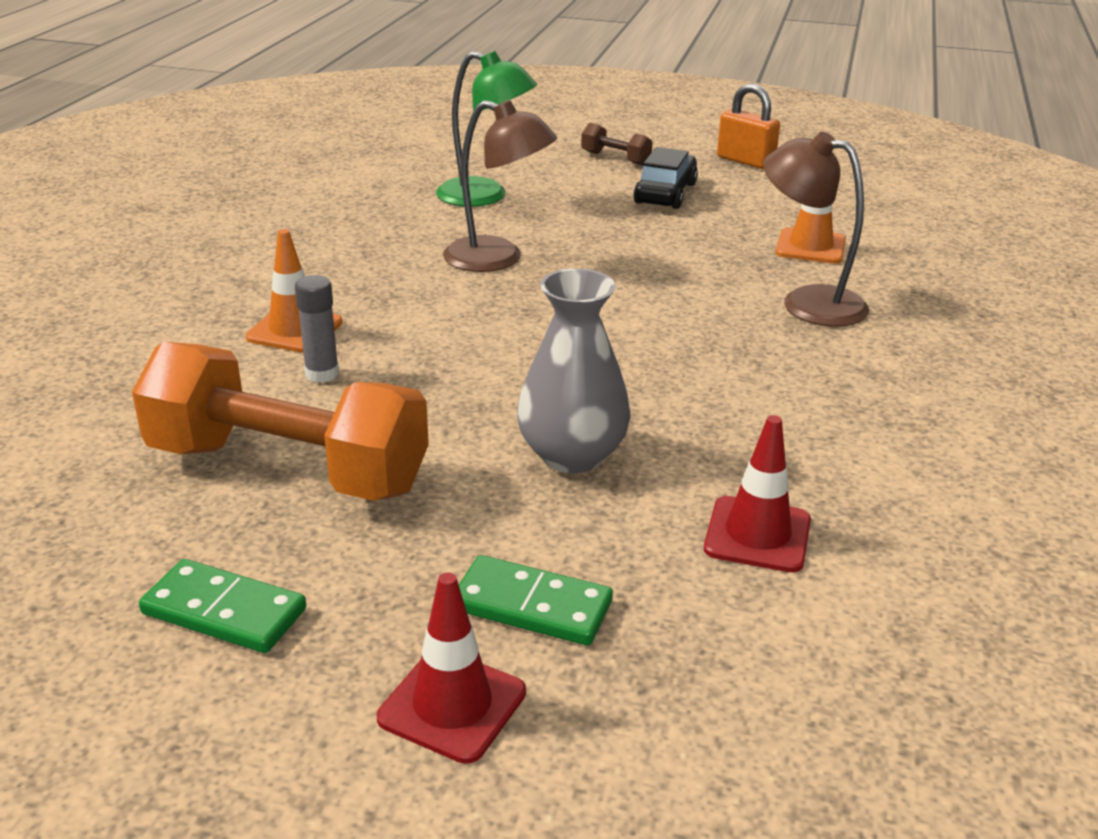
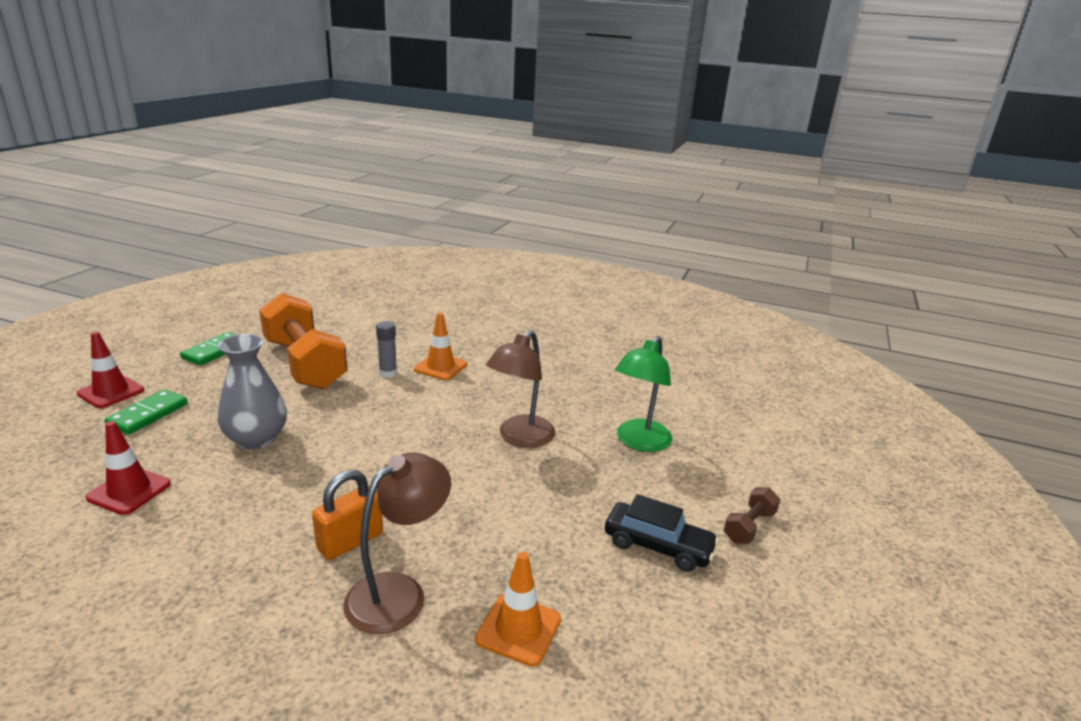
camera: 95 degrees right, 5 degrees down
orange dumbbell [132,342,429,501] -> orange dumbbell turned 60 degrees counterclockwise [259,293,348,389]
orange padlock [717,84,780,169] -> orange padlock moved to [312,470,383,560]

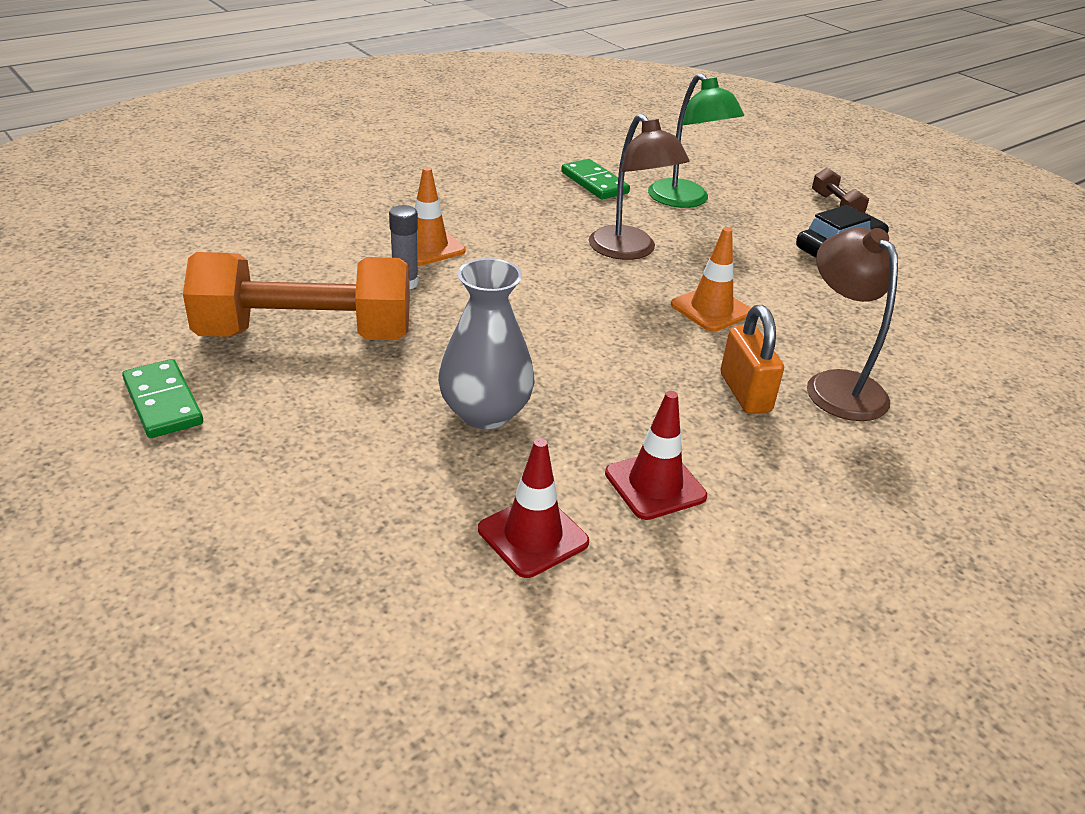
camera: 60 degrees left, 10 degrees up
red traffic cone [77,332,144,408] -> red traffic cone moved to [605,391,707,520]
green domino [105,389,188,435] -> green domino moved to [561,159,630,200]
orange traffic cone [475,552,561,667] -> orange traffic cone moved to [671,227,751,332]

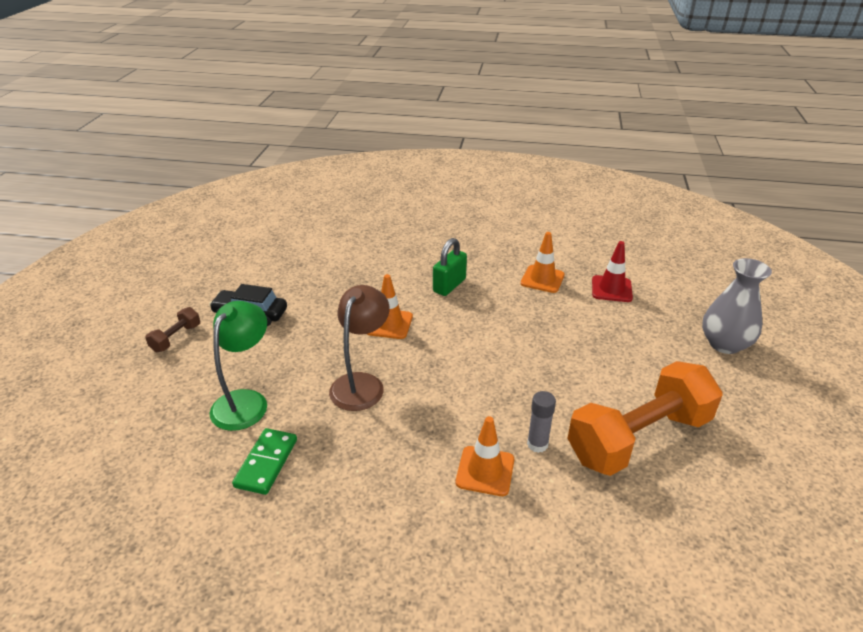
camera: 130 degrees left, 0 degrees up
green domino [122,359,203,438] -> none
orange dumbbell [183,252,410,340] -> orange dumbbell turned 75 degrees counterclockwise [567,361,723,476]
grey vase [438,258,535,429] -> grey vase moved to [702,258,772,354]
red traffic cone [605,391,707,520] -> orange traffic cone [521,232,565,293]
orange padlock [720,305,784,414] -> green padlock [433,238,467,296]
brown lamp [807,228,898,421] -> none

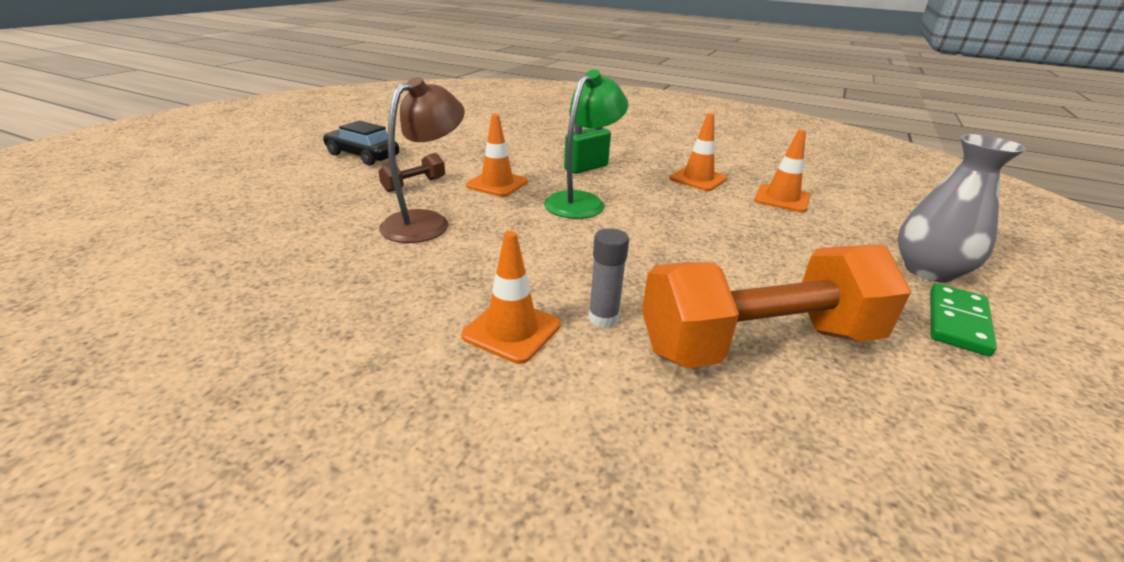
camera: 15 degrees right, 5 degrees down
brown dumbbell [145,307,200,352] -> brown dumbbell moved to [378,153,445,192]
green lamp [210,301,267,431] -> green lamp moved to [544,70,628,219]
green domino [232,428,297,495] -> green domino moved to [930,283,997,356]
red traffic cone [592,241,633,302] -> orange traffic cone [754,129,810,212]

